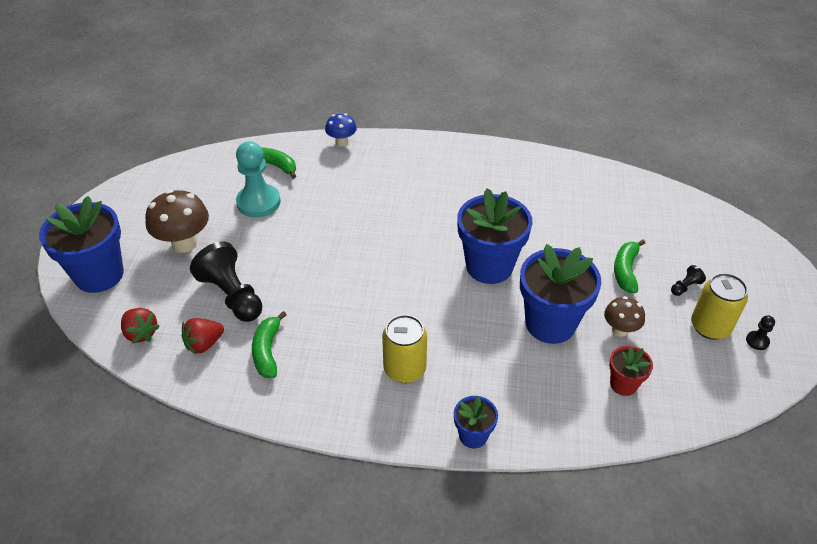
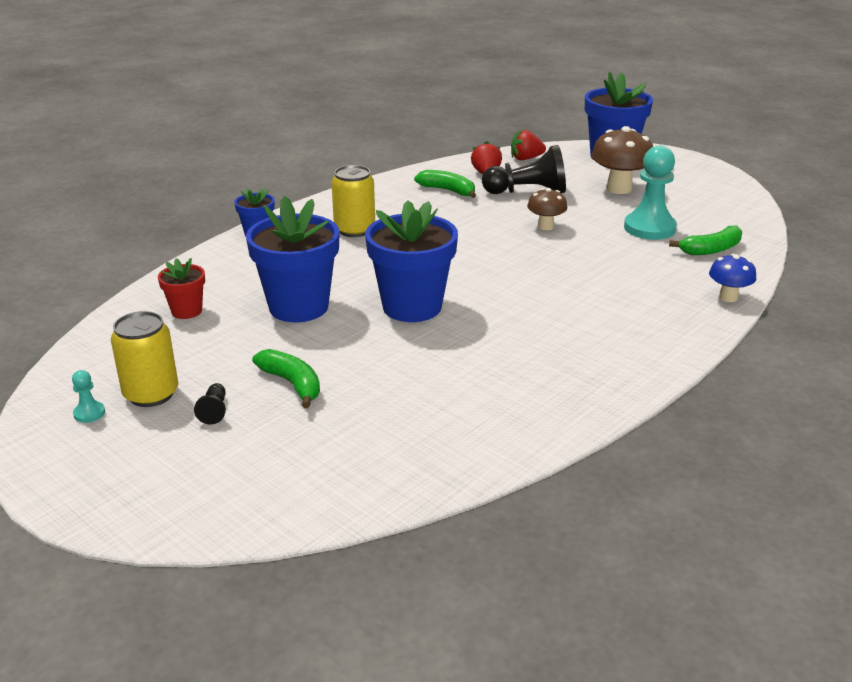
camera: 125 degrees right, 15 degrees down
brown mushroom [604,296,645,337] -> brown mushroom moved to [527,188,567,230]
black pawn [746,315,775,350] -> turquoise pawn [72,370,105,423]

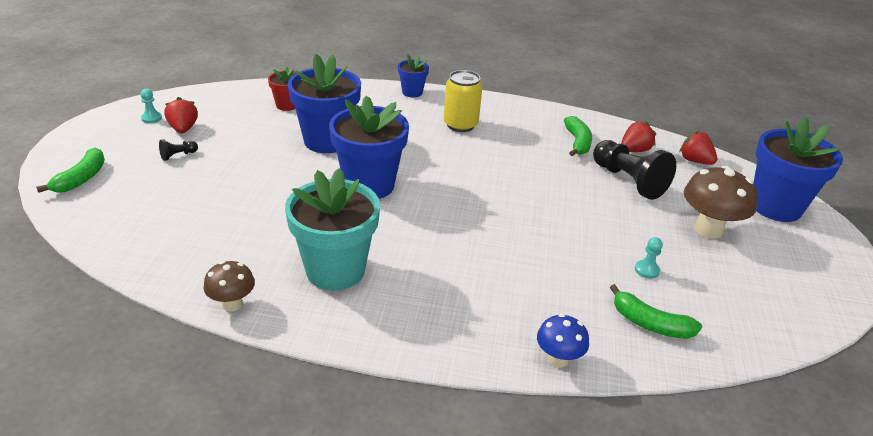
camera: 55 degrees right, 5 degrees up
yellow can [111,311,178,407] -> red strawberry [164,97,198,133]
green banana [252,349,320,408] -> green banana moved to [36,148,105,193]
brown mushroom [527,188,567,230] -> brown mushroom moved to [203,261,255,311]
turquoise pawn [624,146,677,240] -> turquoise pawn [635,237,663,279], size x0.43
none -> turquoise flower pot [285,168,380,291]

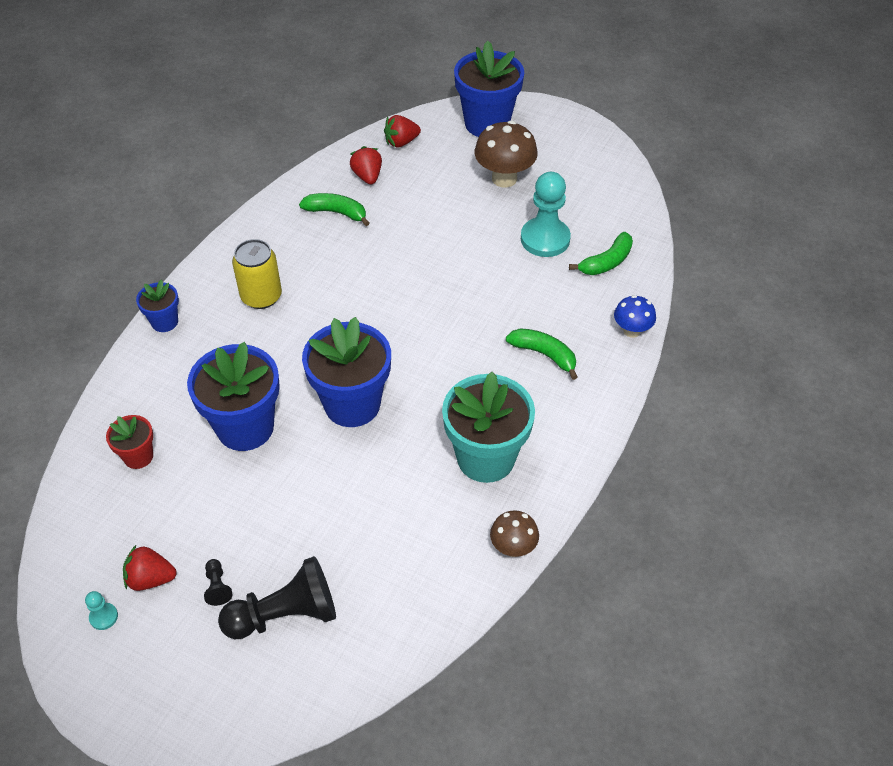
camera: 70 degrees left, 15 degrees up
green banana [36,148,105,193] -> green banana moved to [506,328,578,380]
black pawn [593,140,676,200] -> black pawn moved to [218,556,336,639]
turquoise pawn [635,237,663,279] -> turquoise pawn [521,172,571,257], size x2.33

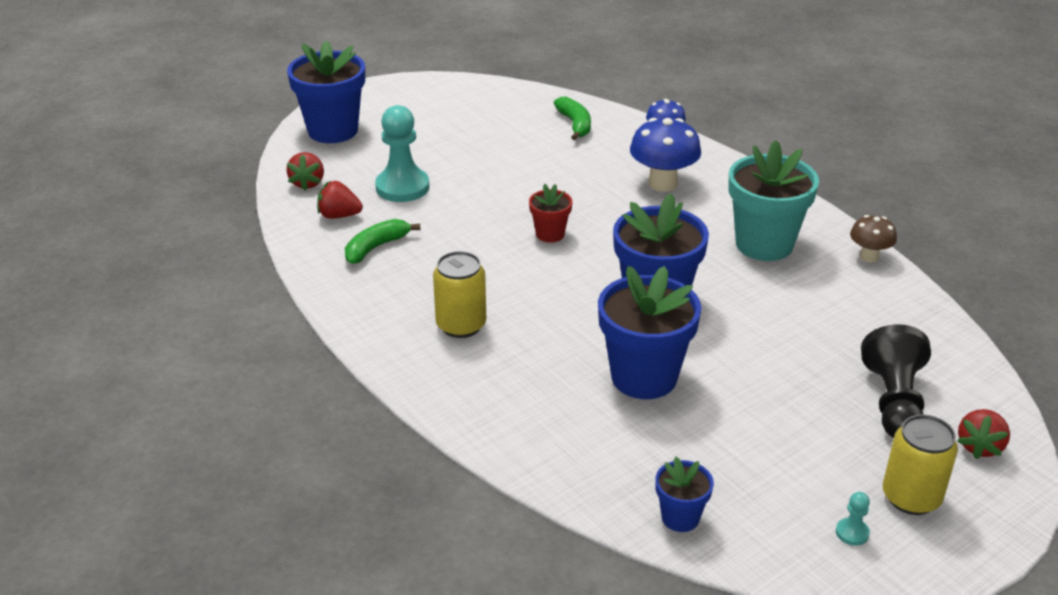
camera: 65 degrees left, 15 degrees down
red flower pot [106,415,153,469] -> red flower pot moved to [529,184,573,243]
red strawberry [123,545,177,591] -> red strawberry moved to [957,409,1010,459]
blue flower pot [136,280,179,332] -> blue flower pot moved to [655,457,714,532]
black pawn [204,559,233,606] -> none
brown mushroom [474,121,538,187] -> none
green banana [506,328,578,380] -> blue mushroom [630,118,701,192]
turquoise pawn [521,172,571,257] -> turquoise pawn moved to [375,105,429,202]
none -> yellow can [883,414,958,515]

